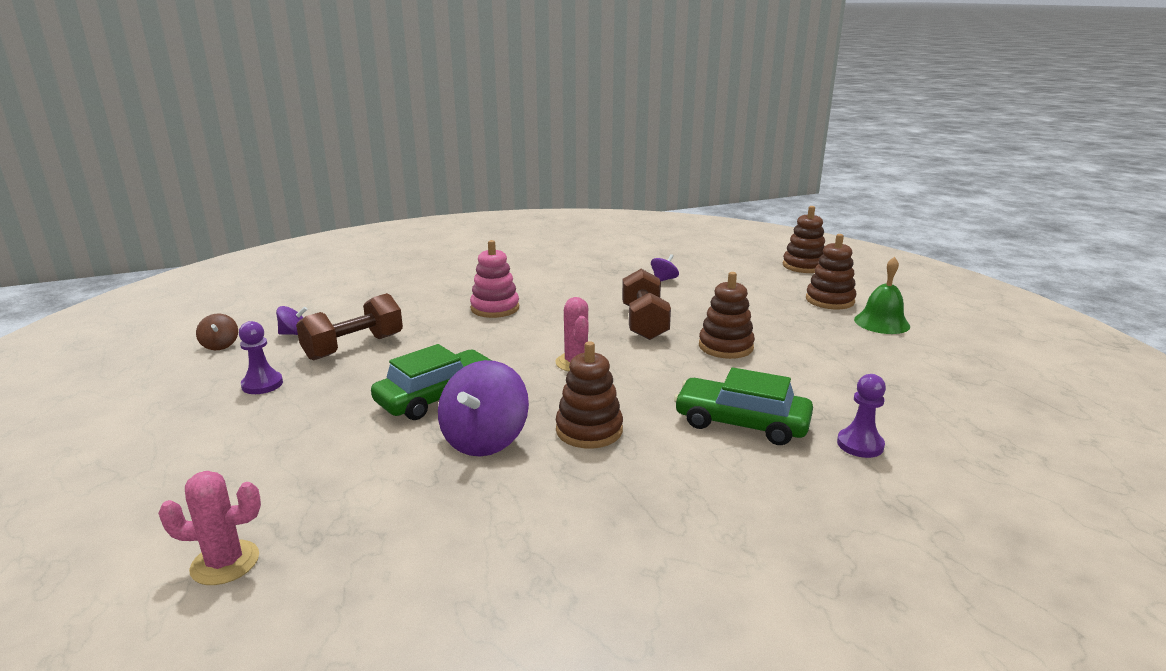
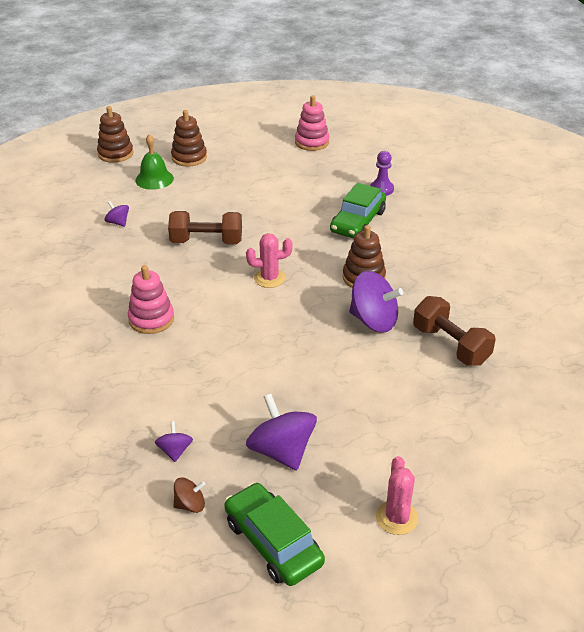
camera: 85 degrees left, 15 degrees up
pink cactus [158,471,261,585] -> pink cactus moved to [376,456,418,535]
purple pawn [239,321,283,394] -> purple spinning top [246,394,317,471]
brown dumbbell [296,293,403,360] -> brown dumbbell moved to [413,296,496,366]
green car [371,344,494,420] -> green car moved to [224,482,325,586]
brown stacking toy [699,272,755,359] -> none
green bell [854,257,910,334] -> green bell moved to [135,134,174,190]
none -> pink stacking toy [295,95,330,151]

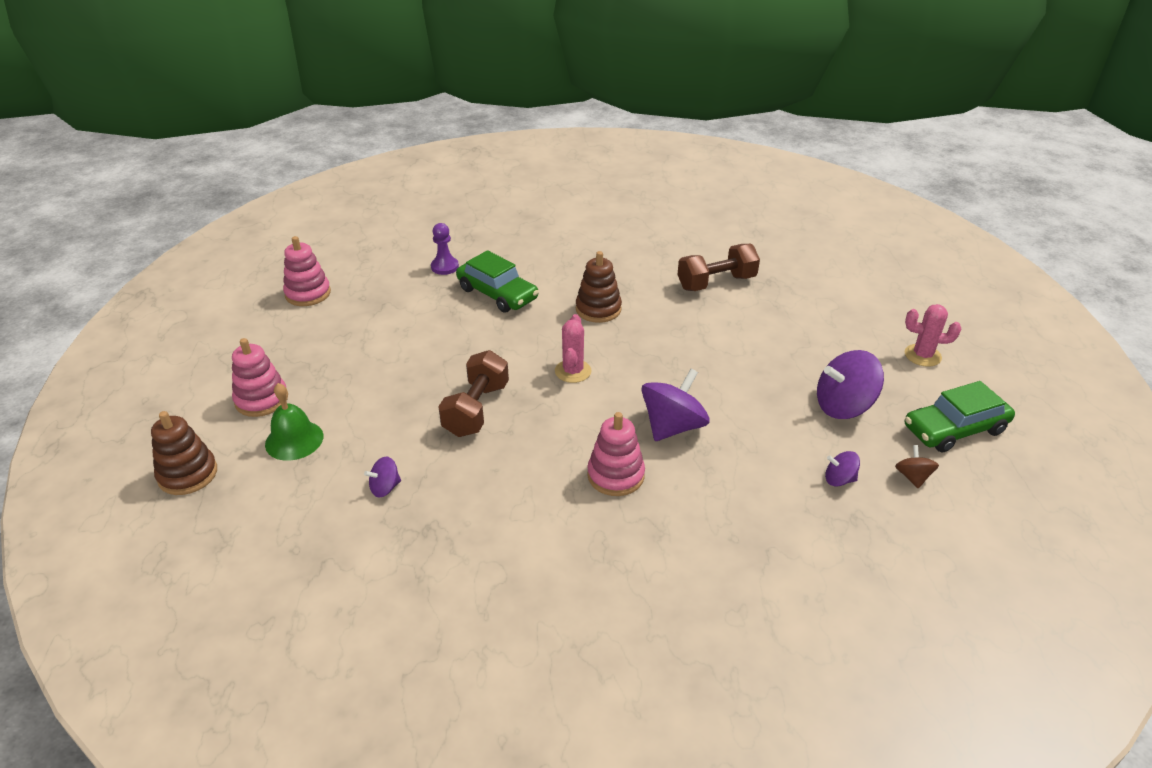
camera: 75 degrees left, 0 degrees up
brown stacking toy [171,110,207,167] -> pink stacking toy [232,338,288,417]
purple spinning top [349,271,403,333] -> purple spinning top moved to [641,369,710,441]

